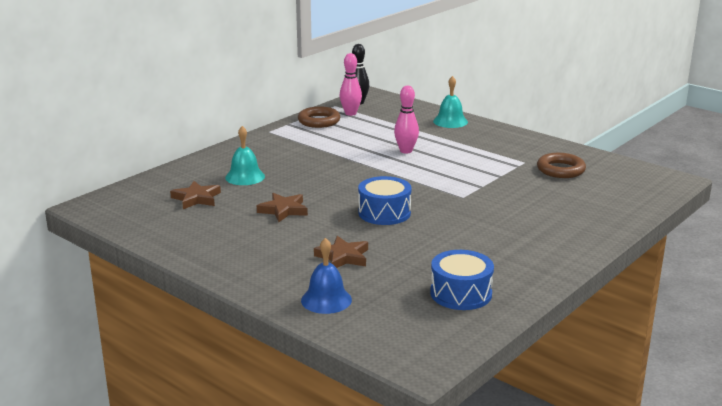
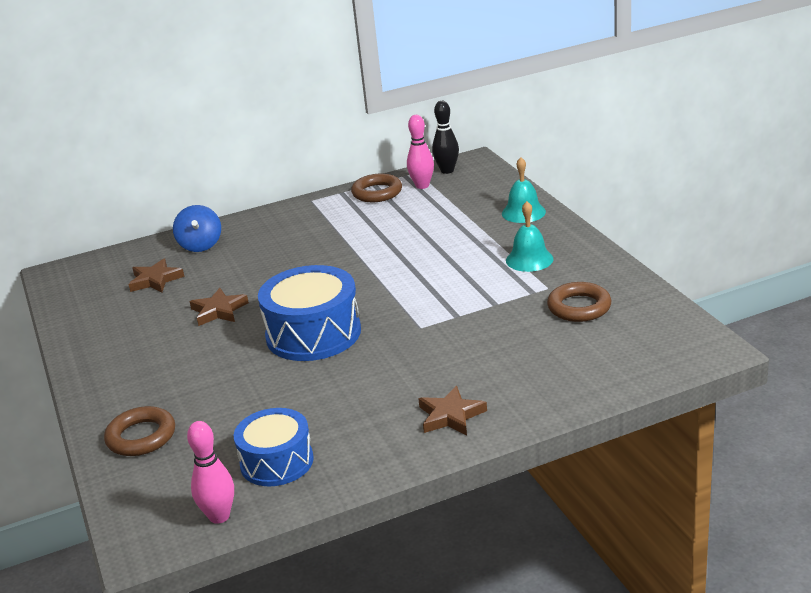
camera: 30 degrees right, 5 degrees up
turquoise bell [225,126,265,185] -> turquoise bell moved to [506,201,554,272]
blue bell [301,238,352,314] -> brown ring [104,406,175,456]
brown star [314,236,368,268] -> brown star moved to [418,386,487,435]
blue drum [358,176,412,225] -> blue drum [258,265,361,361], size x1.53
pink bowling pin [394,86,419,154] -> pink bowling pin moved to [187,421,234,524]
none -> blue spinning top [173,205,221,252]

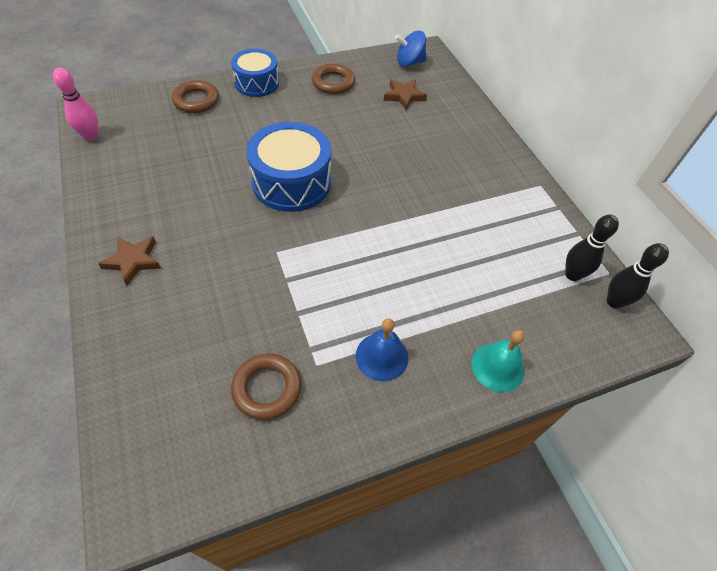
camera: 85 degrees right, 25 degrees up
blue spinning top [173,205,221,252] -> blue spinning top moved to [395,31,427,67]
brown star [189,288,249,326] -> none
blue drum [234,408,314,486] -> blue drum moved to [231,49,279,97]
brown ring [351,174,402,202] -> brown ring moved to [312,63,355,94]
pink bowling pin [407,115,434,189] -> black bowling pin [565,214,619,281]
turquoise bell [506,201,554,272] -> blue bell [356,318,408,381]

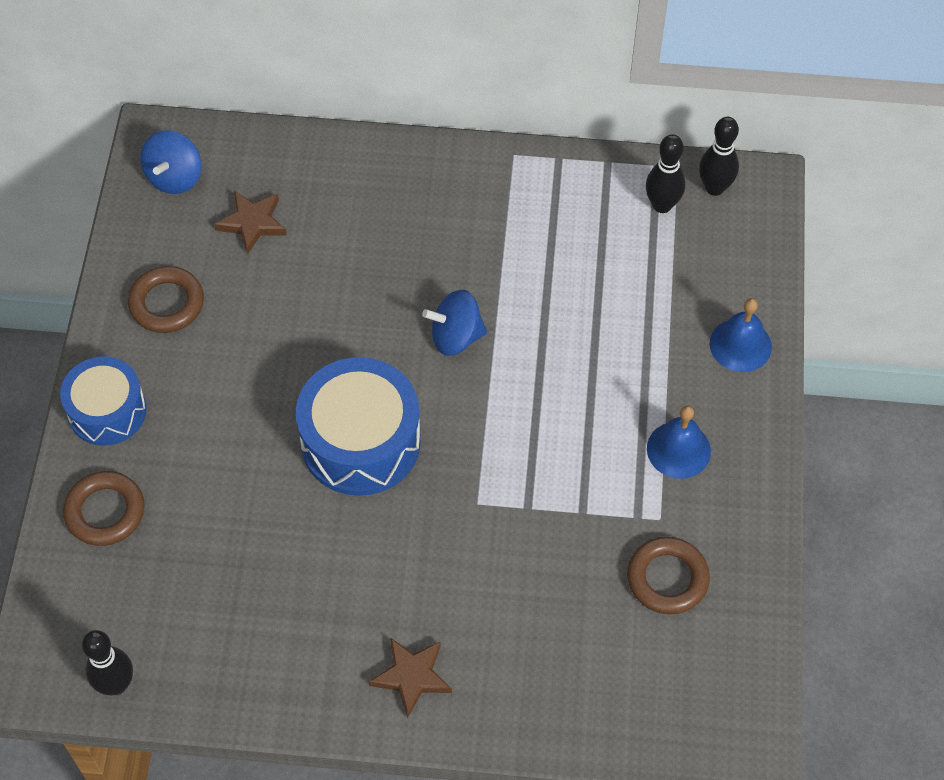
camera: 60 degrees left, 5 degrees up
pink bowling pin [53,67,98,141] -> black bowling pin [82,630,133,695]
turquoise bell [472,330,525,392] -> blue bell [710,298,772,372]
none -> blue spinning top [422,290,487,356]

